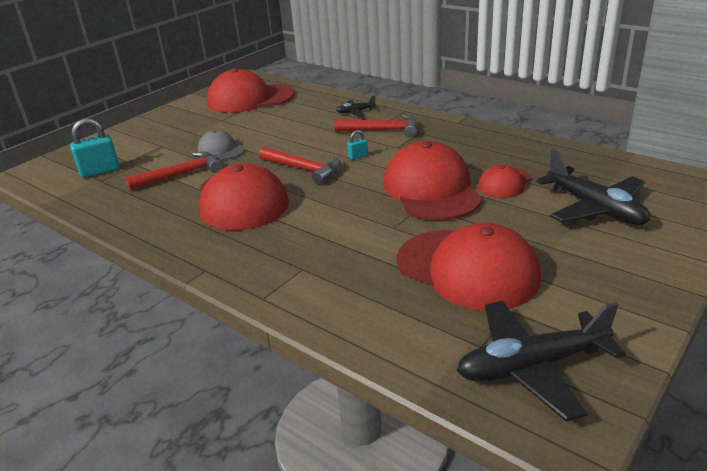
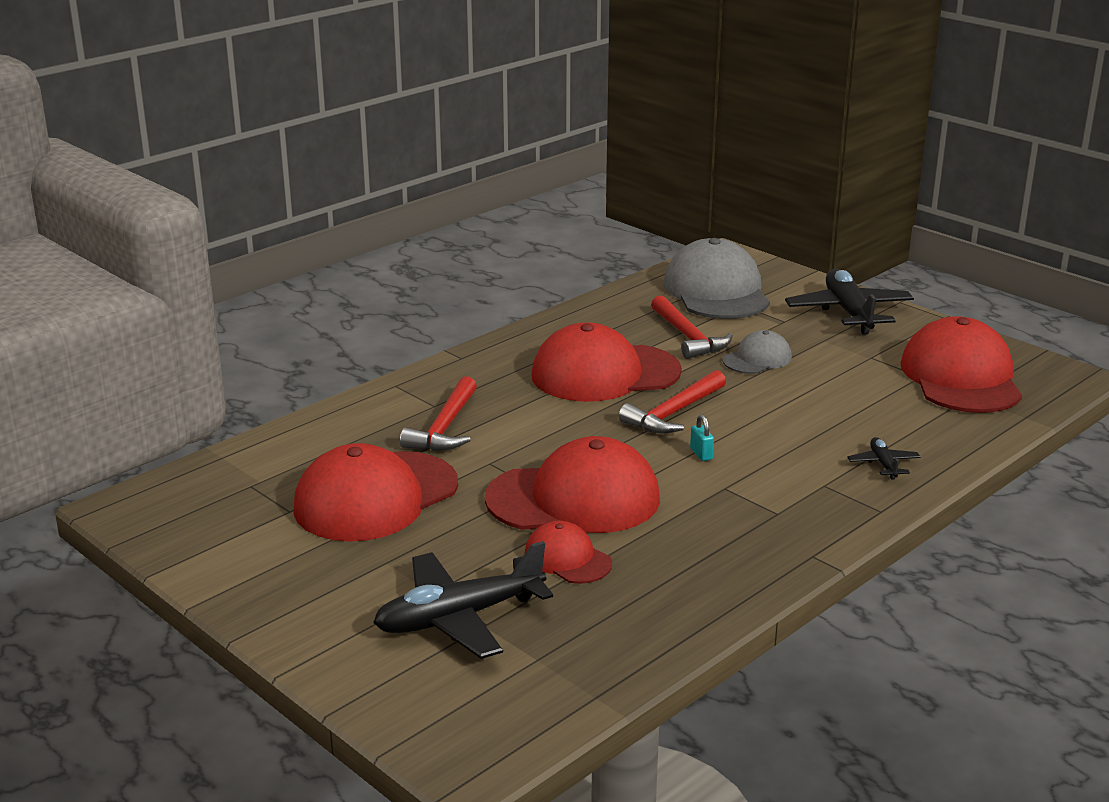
camera: 95 degrees right, 5 degrees down
turquoise padlock [70,118,119,178] -> grey cap [663,238,770,319]
red hammer [334,114,417,138] -> red hammer moved to [400,376,477,451]
black plane [457,301,626,421] -> black plane moved to [785,269,914,335]

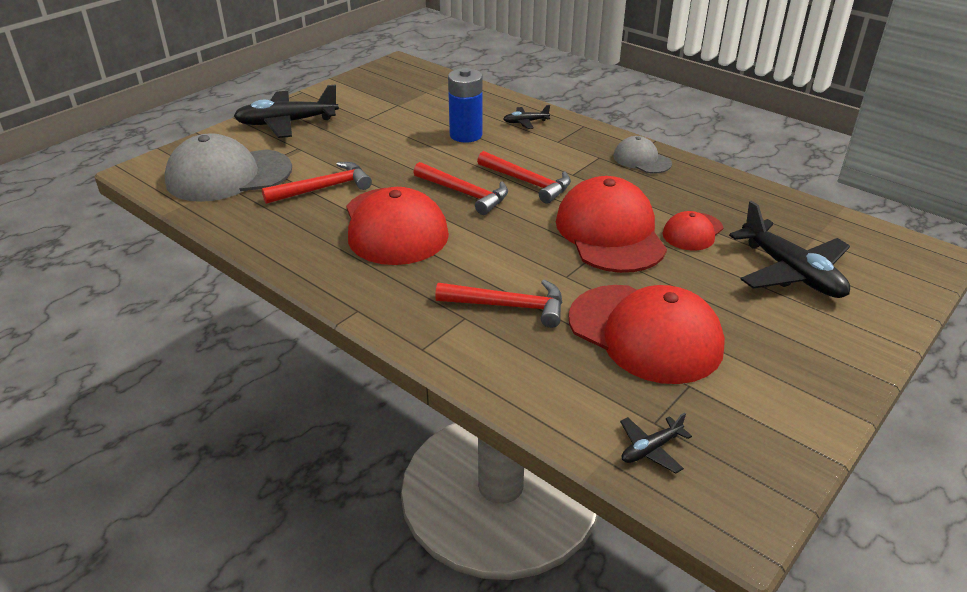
camera: 95 degrees left, 10 degrees up
turquoise padlock [690,415,714,461] -> red hammer [477,151,571,204]
grey cap [722,330,792,374] -> grey cap moved to [614,136,672,174]
red cap [900,316,1022,413] -> none
none -> blue battery [448,68,483,143]
none -> black plane [620,413,692,473]

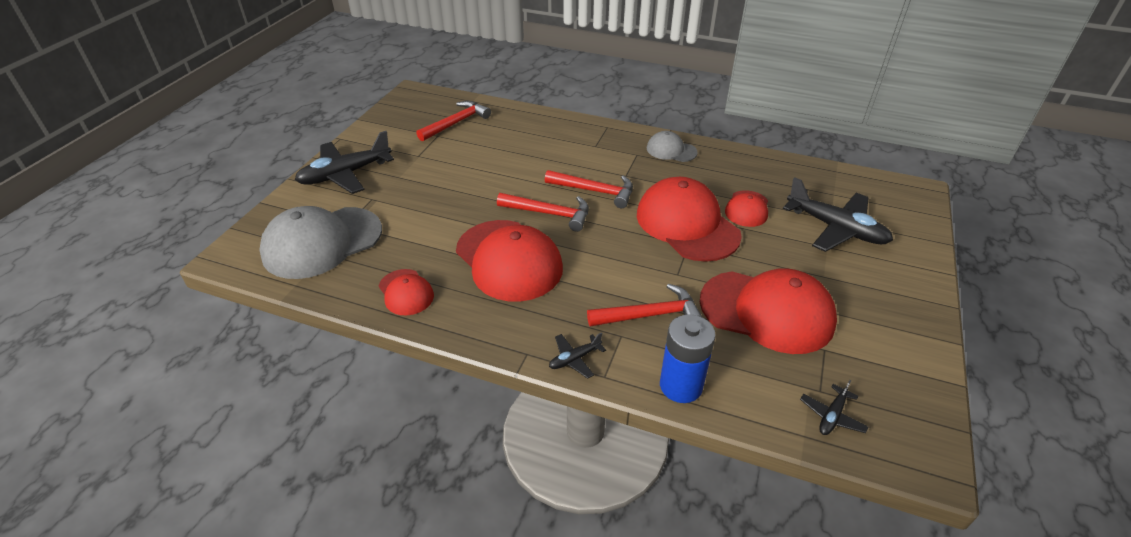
camera: 20 degrees left, 5 degrees up
red hammer [262,162,372,204] -> red hammer moved to [416,101,491,141]
blue battery [448,68,483,143] -> blue battery moved to [660,314,716,403]
black plane [503,105,550,129] -> black plane moved to [549,332,606,379]
none -> red cap [379,269,434,316]

